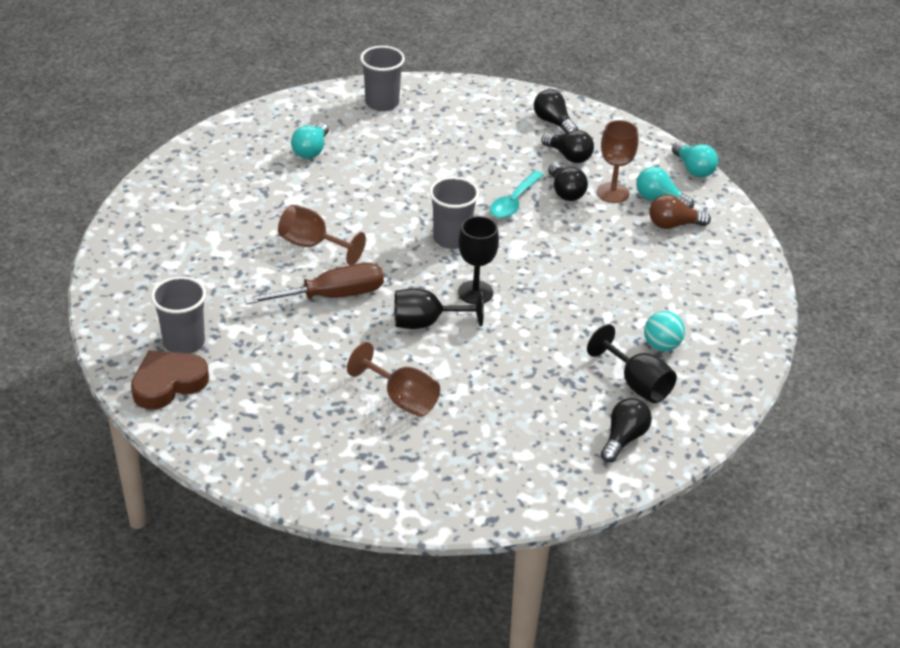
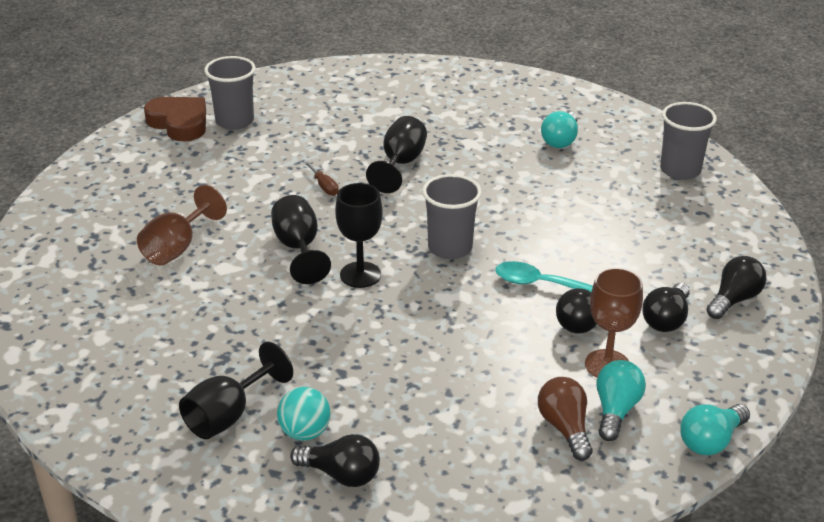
camera: 80 degrees right, 5 degrees down
brown screwdriver [244,263,384,304] -> brown screwdriver [304,161,339,196], size x0.44
brown goblet [278,205,366,265] -> black goblet [366,116,427,193]
turquoise light bulb [291,123,329,159] -> turquoise light bulb turned 75 degrees counterclockwise [541,111,578,148]
black light bulb [601,398,652,462] -> black light bulb moved to [290,434,380,487]

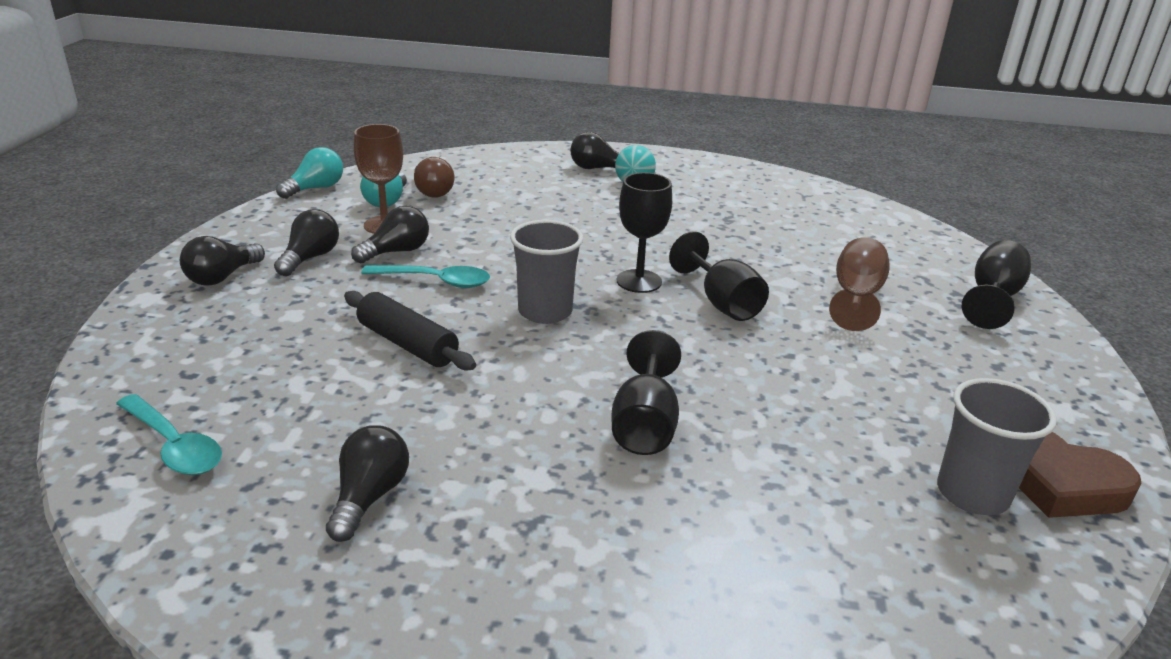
camera: 170 degrees right, 5 degrees down
black goblet [179,342,293,439] -> black goblet moved to [962,240,1031,329]
brown screwdriver [304,161,339,196] -> none
turquoise light bulb [541,111,578,148] -> black light bulb [326,425,409,542]
grey cup [660,102,717,180] -> turquoise spoon [116,394,222,475]
none -> black rolling pin [344,291,476,370]

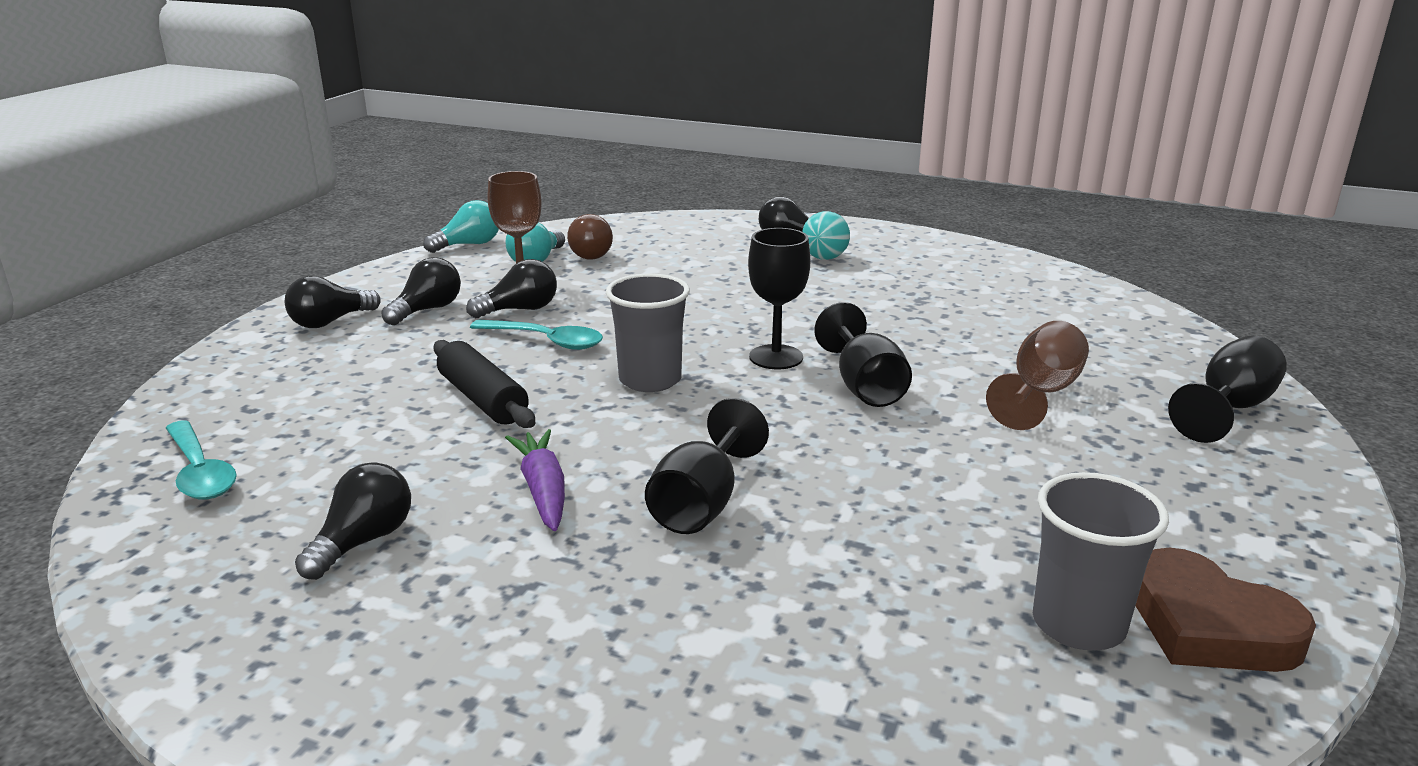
camera: 15 degrees right, 5 degrees down
none -> purple carrot [505,429,565,531]

